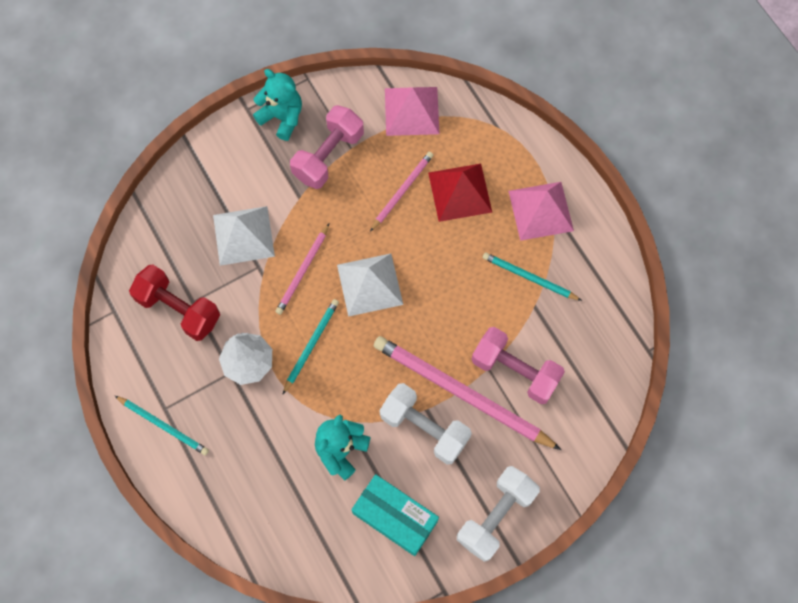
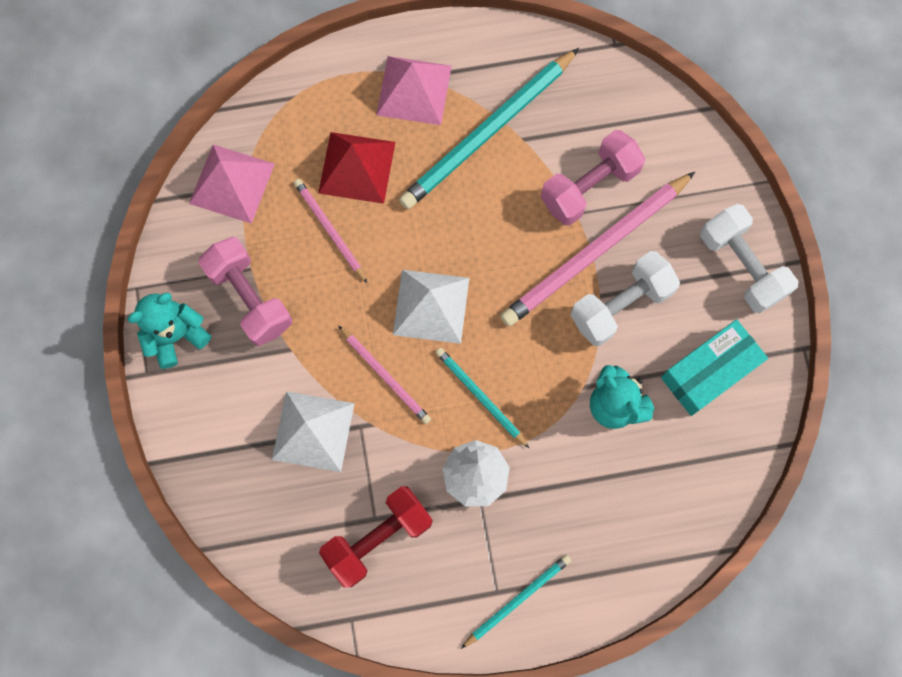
camera: 70 degrees left, 5 degrees up
turquoise pencil [483,253,582,301] -> turquoise pencil [399,48,579,209], size x1.91

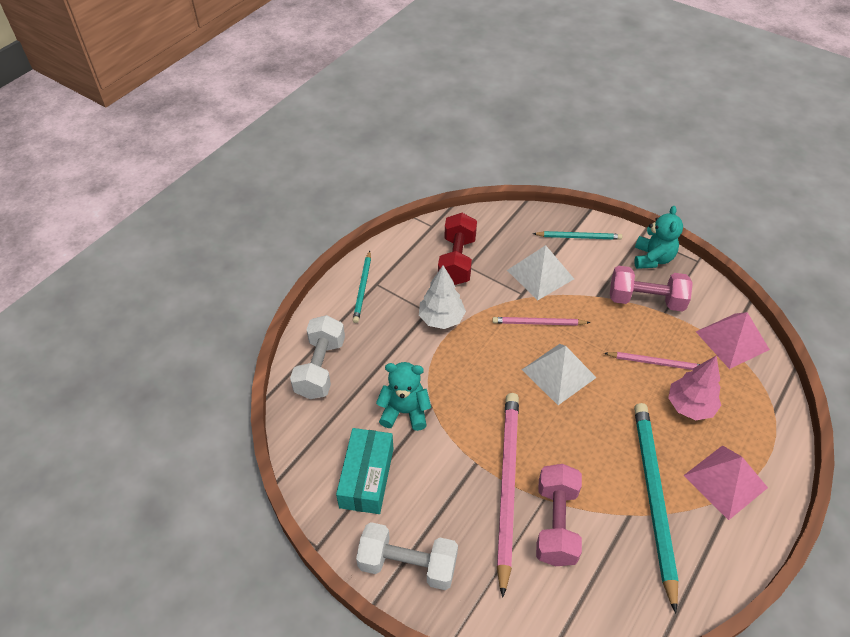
camera: 135 degrees right, 25 degrees down
red pyramid [318,132,395,204] -> pink tree [668,355,721,420]
turquoise pencil [435,348,529,448] -> turquoise pencil moved to [533,231,622,240]
white dumbbell [570,251,680,346] -> white dumbbell moved to [290,315,345,399]

